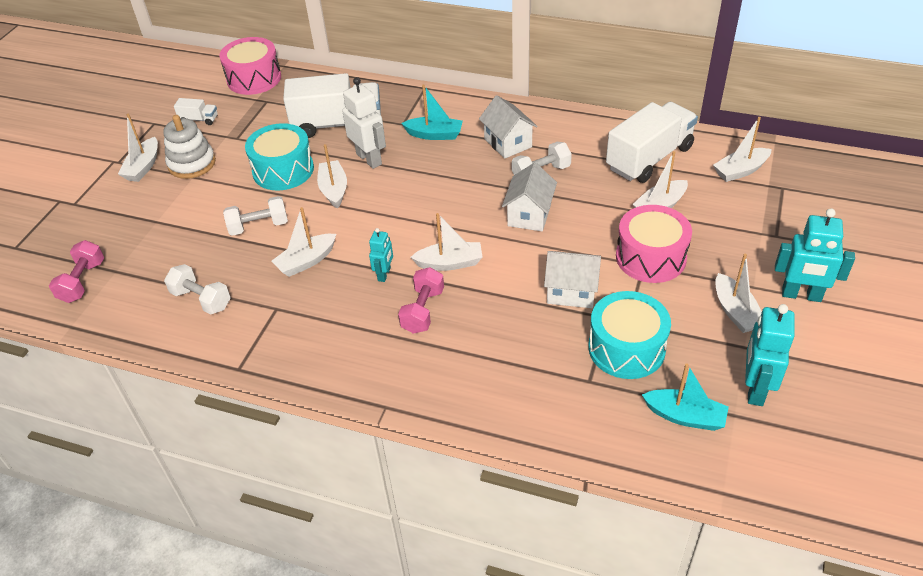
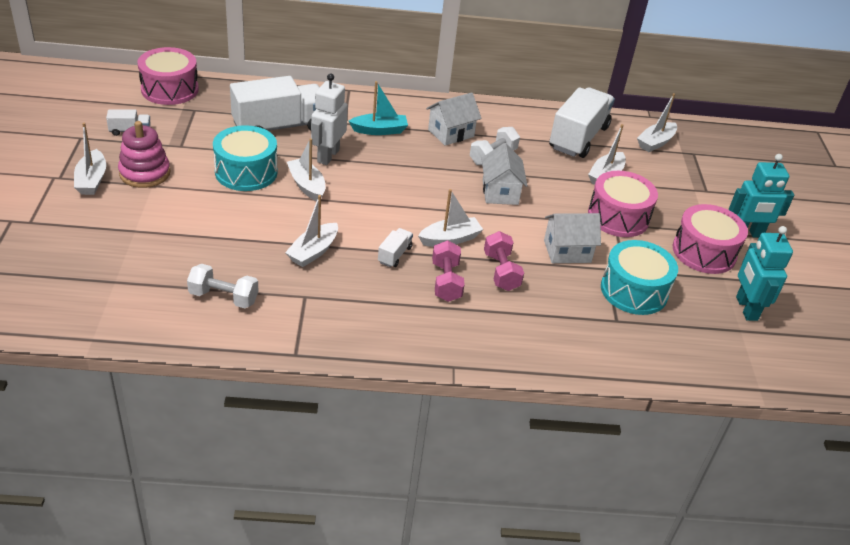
camera: 25 degrees left, 5 degrees down
pink dumbbell [49,240,104,303] -> pink dumbbell moved to [484,231,524,291]
white stacking toy [163,115,216,179] -> pink stacking toy [118,121,170,188]
white dumbbell [223,196,288,236] -> none
white robot [342,77,386,169] -> white robot turned 105 degrees counterclockwise [311,73,348,165]
turquoise robot [369,228,393,282] -> white truck [378,228,413,267]
white house [479,95,538,159] -> white house turned 75 degrees counterclockwise [426,93,481,146]
turquoise boat [642,364,729,431] -> none
white boat [715,254,762,333] -> pink drum [673,204,748,274]

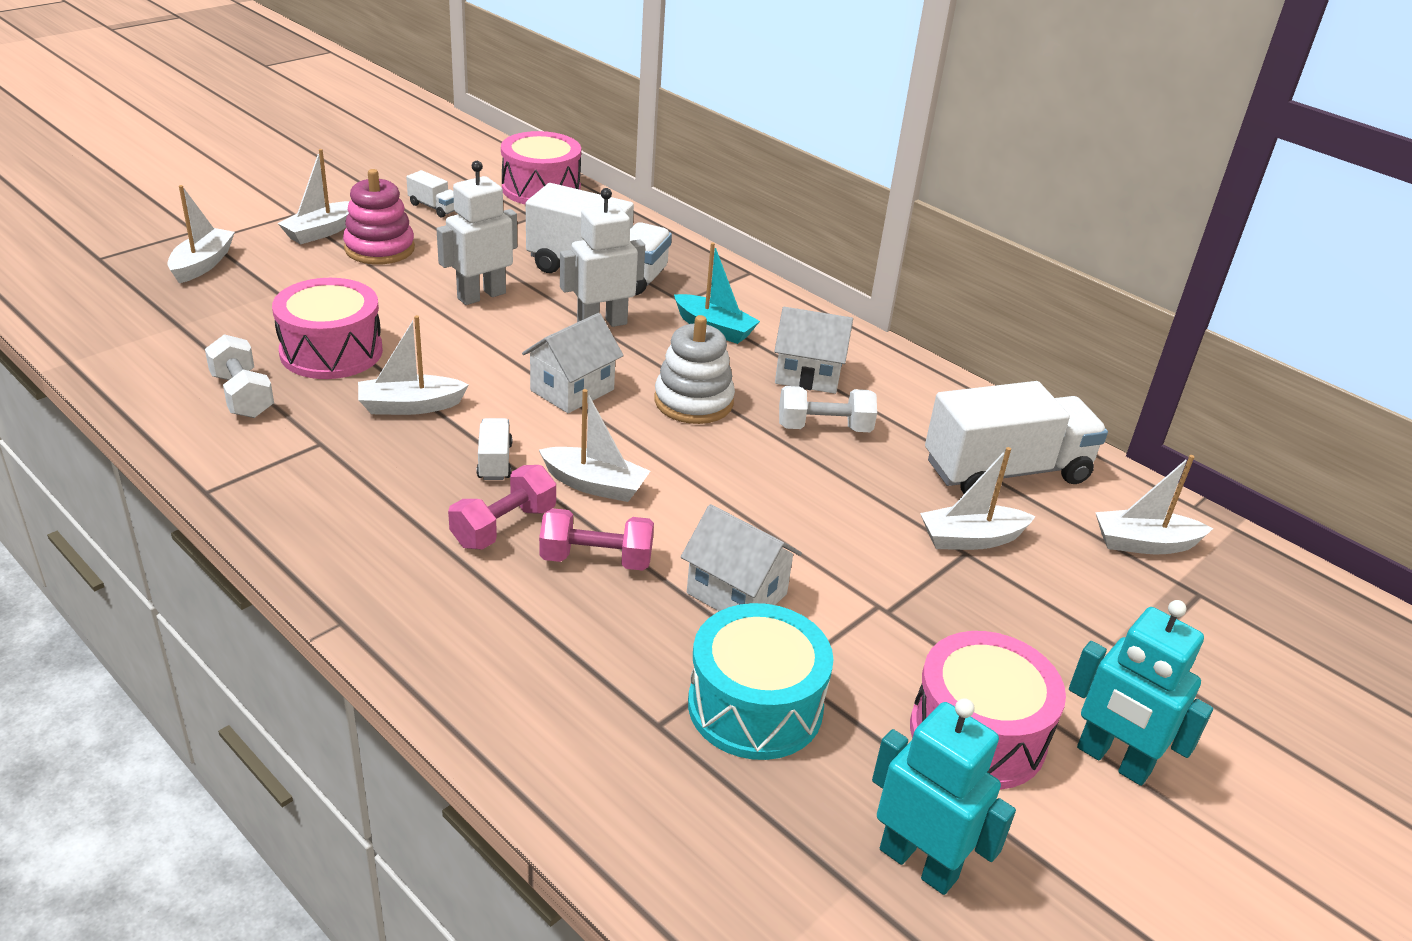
camera: 45 degrees right, 5 degrees down
turquoise drum [213,125,278,191] -> white robot [436,161,517,305]
white boat [287,138,325,201] -> white boat moved to [167,185,235,283]
white truck [378,228,413,267] -> white truck turned 75 degrees counterclockwise [477,418,512,480]
white house [481,143,528,205] -> white house moved to [522,313,624,413]
pink dumbbell [484,231,524,291] -> pink dumbbell turned 60 degrees clockwise [539,508,654,571]
pink drum [588,171,658,237] -> pink drum moved to [272,278,383,379]
turquoise robot [736,226,793,321] -> turquoise robot turned 90 degrees clockwise [872,698,1016,895]
none -> white stacking toy [654,315,735,424]

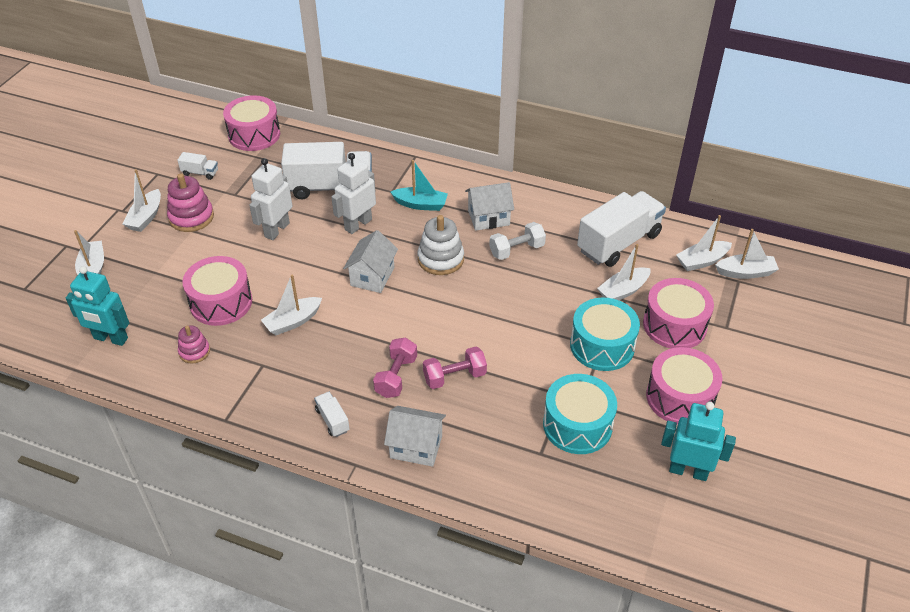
camera: 20 degrees left, 10 degrees up
white dumbbell [205,334,274,418] -> pink stacking toy [178,325,210,364]
white truck [477,418,512,480] -> white truck moved to [314,392,349,437]
white boat [539,389,650,502] -> white boat moved to [715,229,779,279]
white house [681,504,802,611] -> white house moved to [384,406,446,467]
turquoise robot [1069,600,1213,786] -> turquoise robot moved to [66,266,129,346]
none -> turquoise drum [570,298,640,371]
none -> pink drum [643,278,714,349]

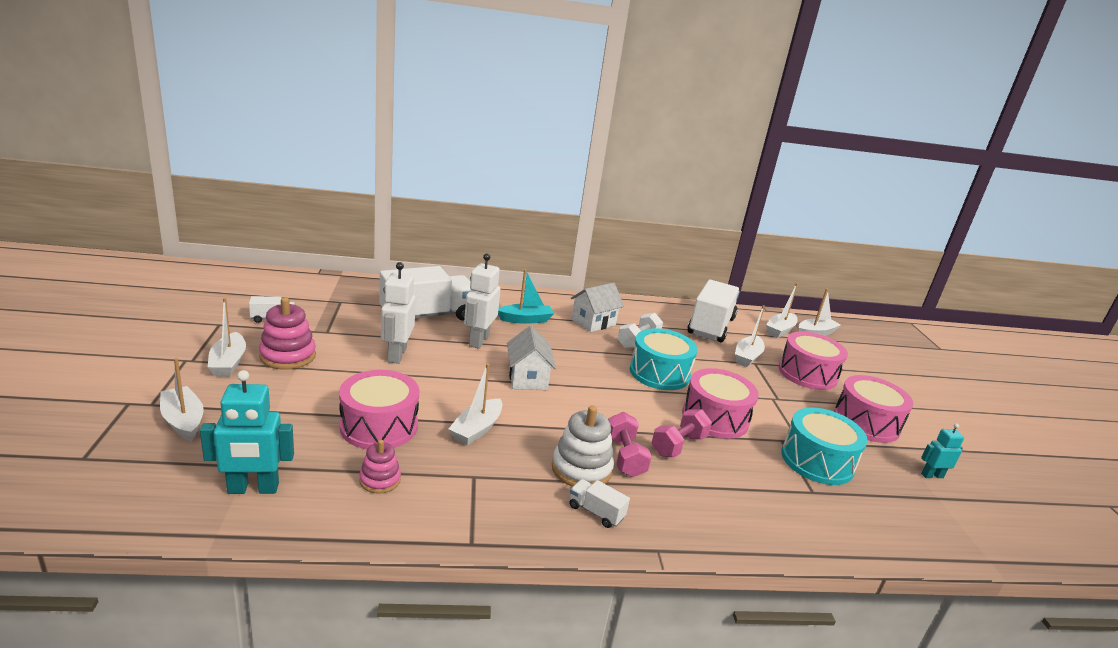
camera: 30 degrees left, 20 degrees down
pink drum [223,95,280,151] -> pink drum moved to [682,368,759,439]
white house [384,406,446,467] -> none
white stacking toy [418,215,464,275] -> white stacking toy moved to [552,406,614,487]
turquoise drum [570,298,640,371] -> turquoise drum moved to [630,328,698,390]
turquoise robot [661,402,736,481] -> turquoise robot [921,423,964,478], size x0.58

